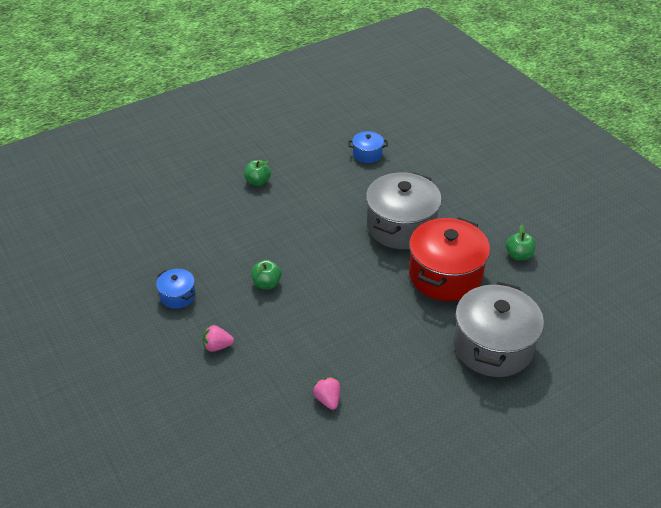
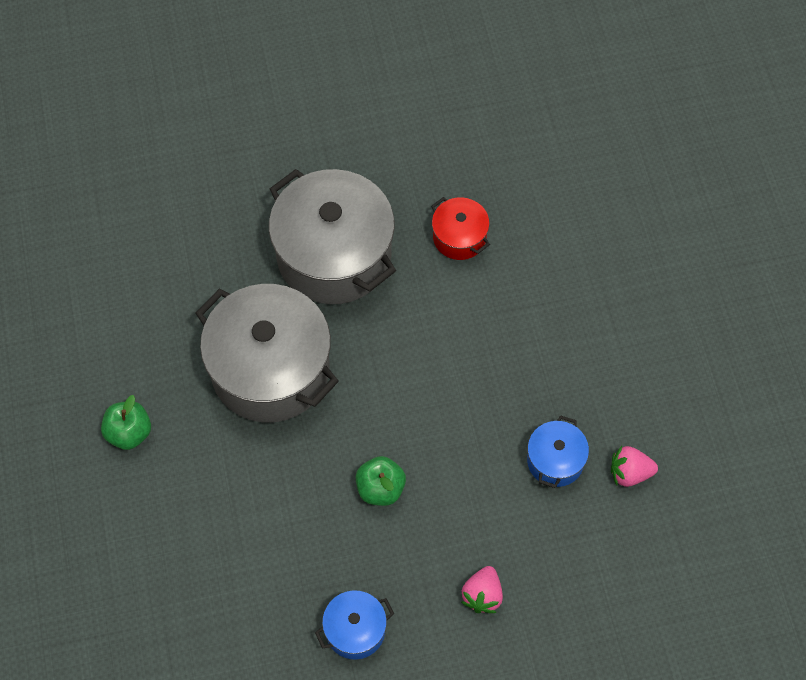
camera: 70 degrees left, 20 degrees up
blue pot [348,131,388,163] -> blue pot moved to [527,415,589,488]
red pot [409,217,490,301] -> red pot [431,197,490,260], size x0.47
grey pot [453,282,544,377] -> grey pot moved to [195,284,339,422]
green apple [506,225,536,260] -> none

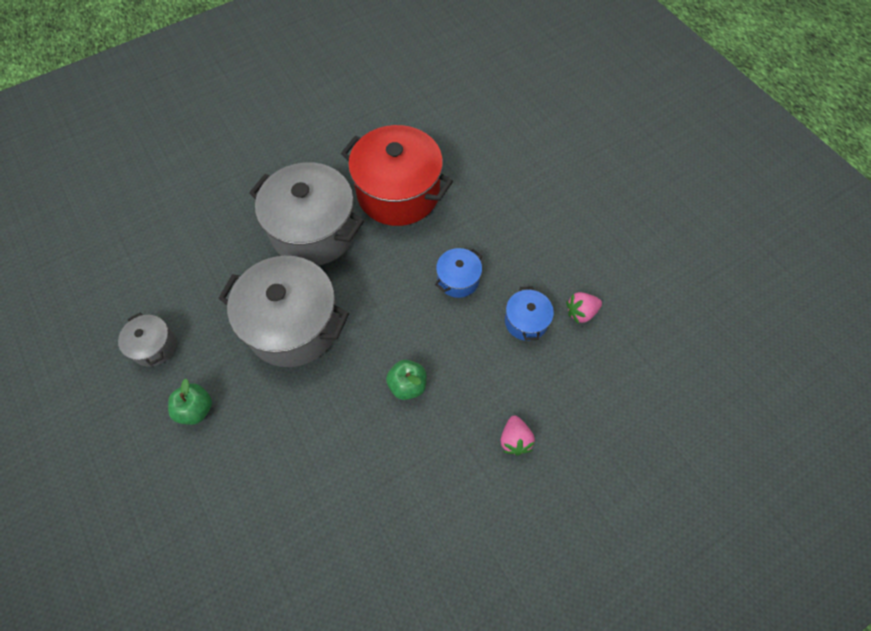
camera: 20 degrees left, 0 degrees up
blue pot [315,591,394,659] -> blue pot moved to [435,248,483,298]
red pot [431,197,490,260] -> red pot [341,125,453,226], size x2.13
none -> grey pot [118,313,176,367]

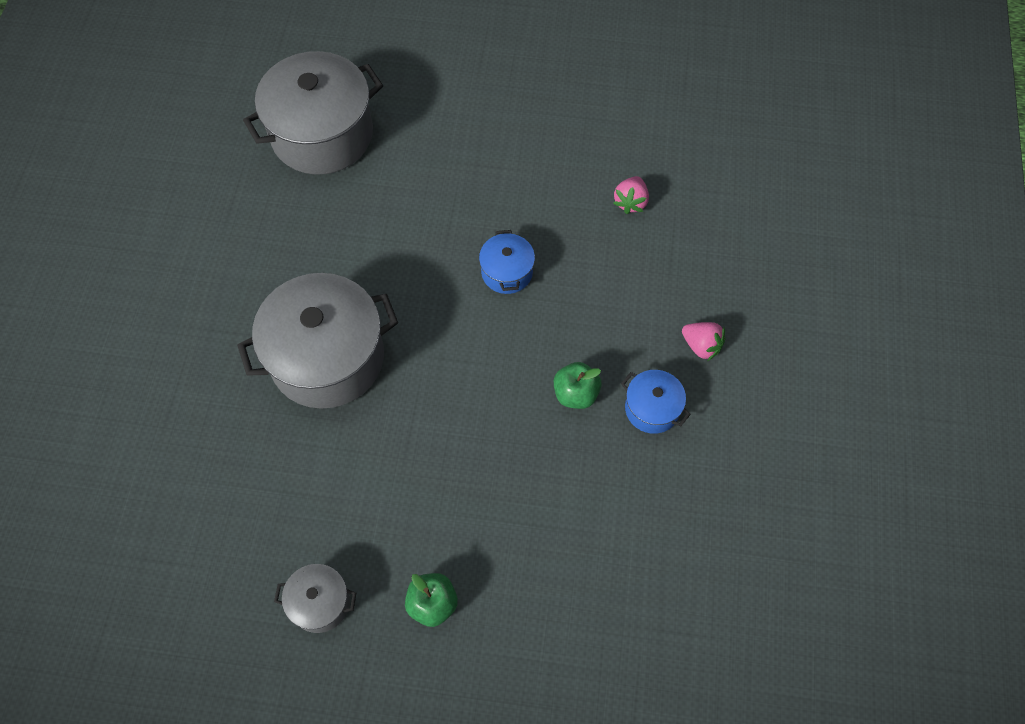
camera: 50 degrees left, 0 degrees up
grey pot [218,256,349,367] -> grey pot moved to [243,51,383,175]
red pot [341,125,453,226] -> none
blue pot [505,287,554,341] -> blue pot moved to [621,370,691,434]

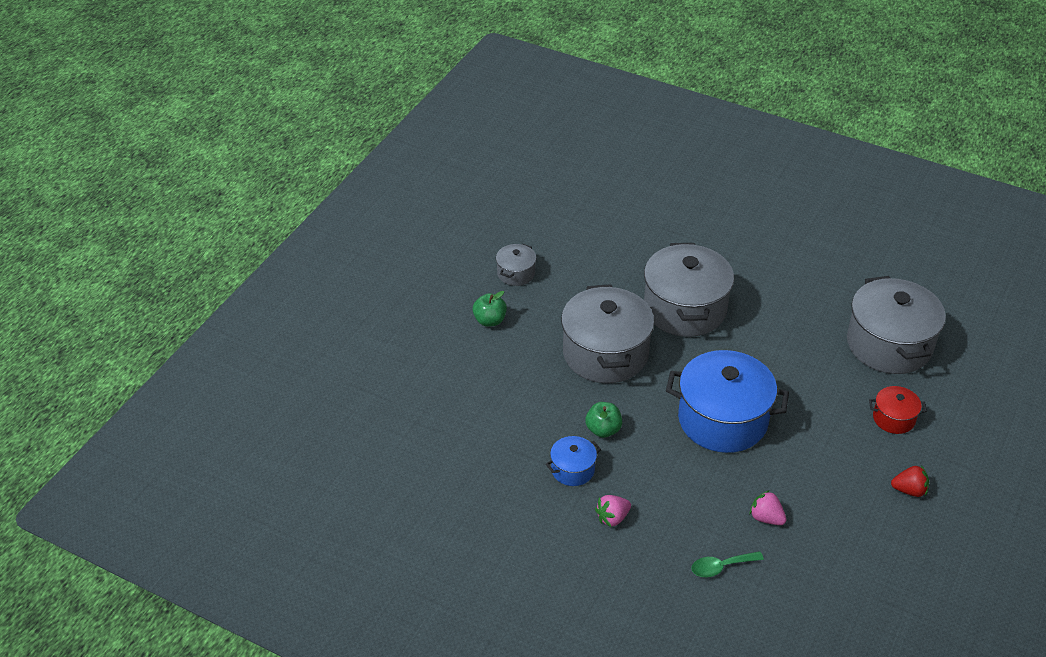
camera: 110 degrees right, 20 degrees down
blue pot [479,230,535,294] -> blue pot [666,350,789,453], size x2.13
none -> grey pot [561,284,654,383]
none -> green spoon [691,551,764,577]
none -> red pot [869,386,927,434]
none -> red strawberry [891,465,929,497]

